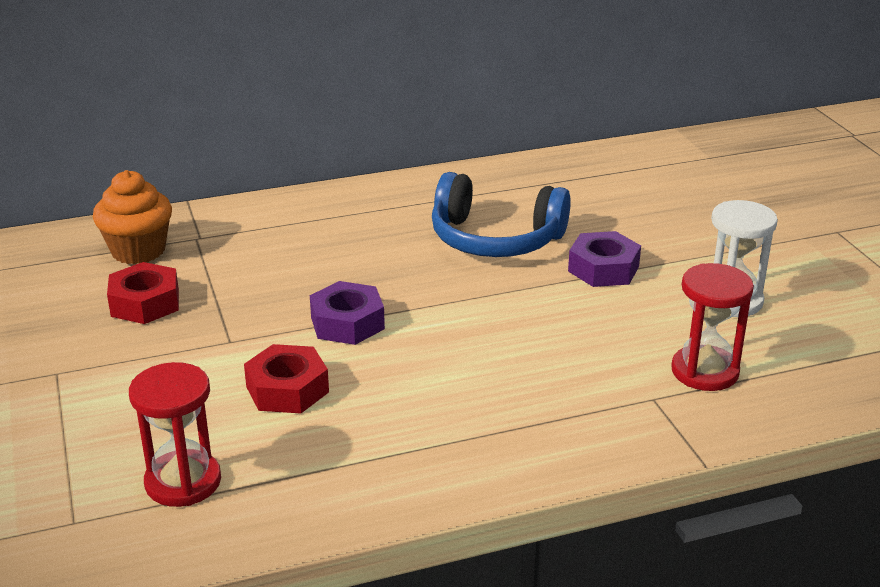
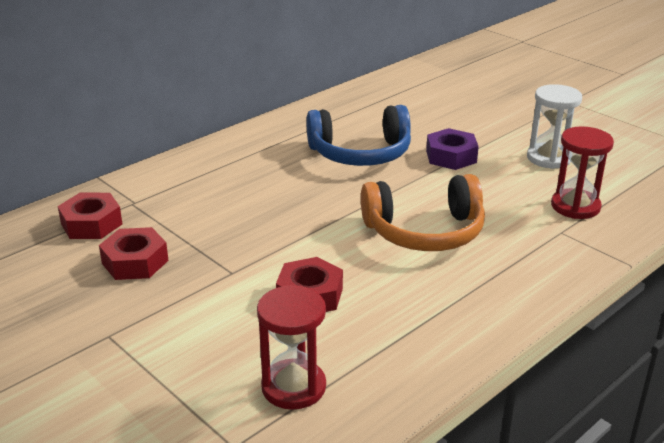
camera: 25 degrees left, 0 degrees up
orange cupcake [93,170,172,264] -> red nut [58,193,122,239]
purple nut [310,281,385,345] -> none
none -> orange headphones [361,174,485,251]

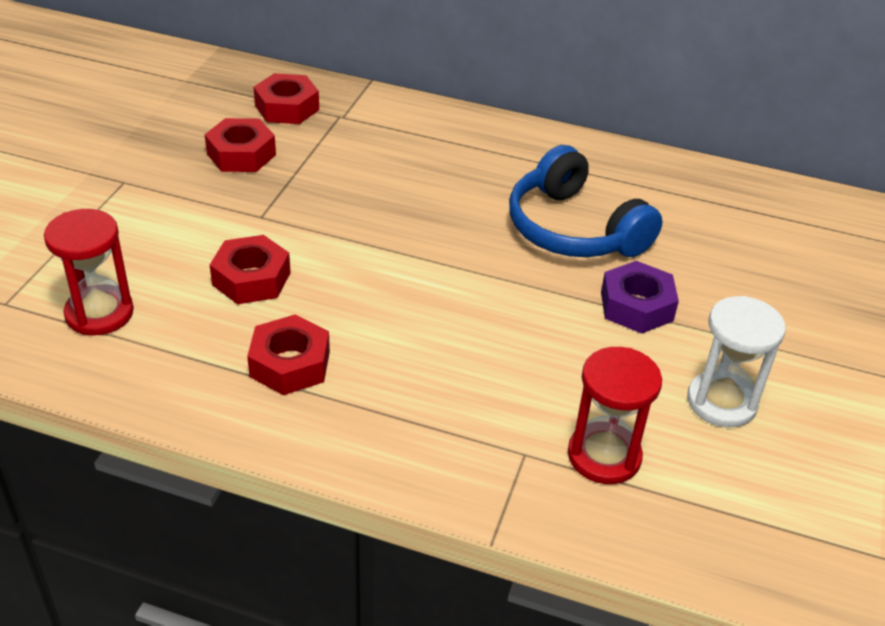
camera: 60 degrees right, 10 degrees up
orange headphones [361,174,485,251] -> none
none -> red nut [247,314,330,395]

